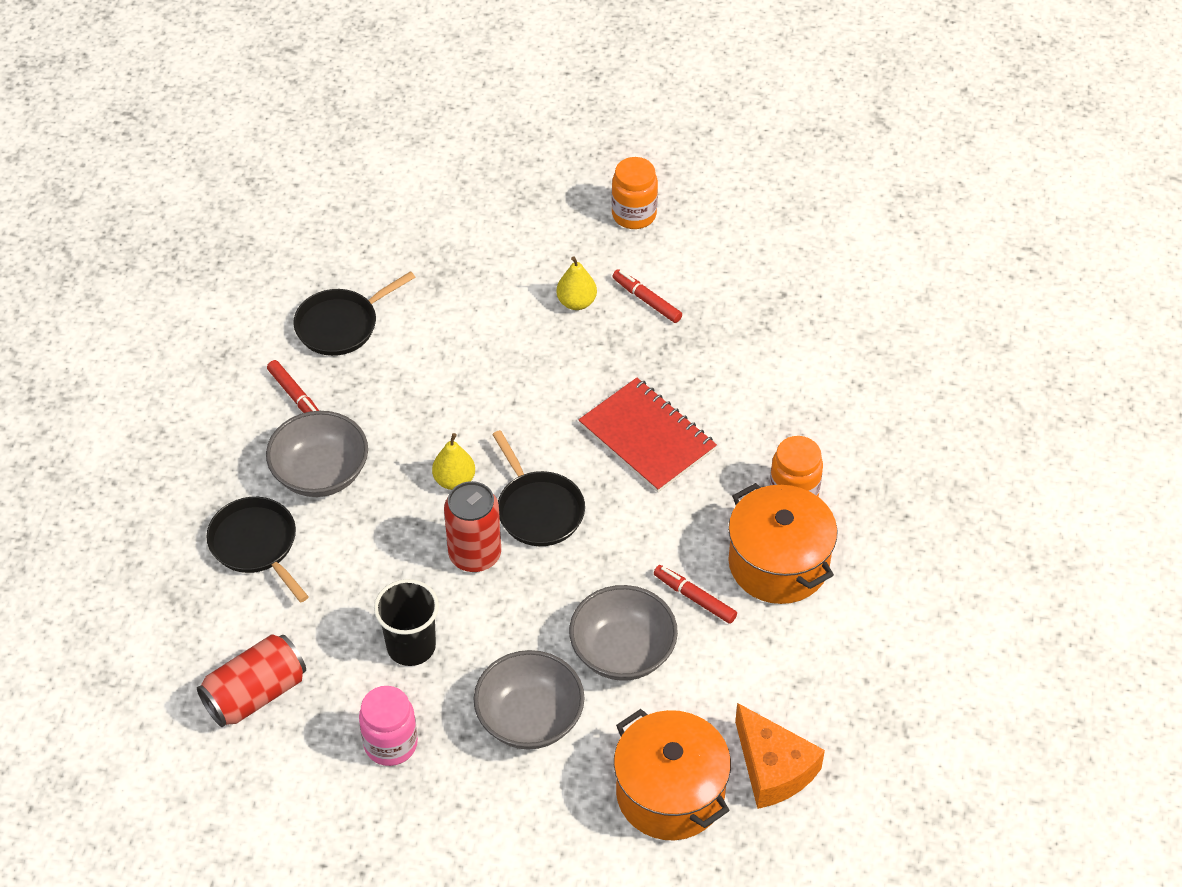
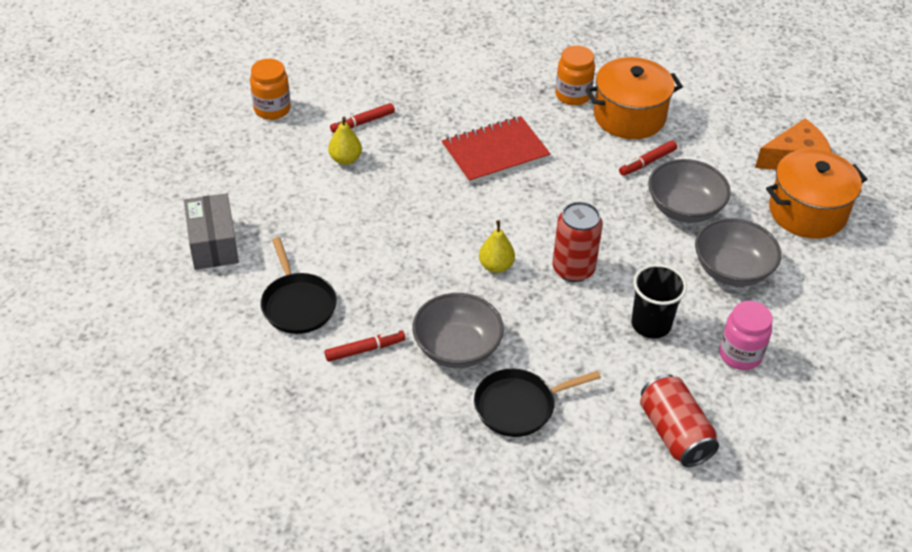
camera: 75 degrees left, 5 degrees down
black pan [492,430,585,546] -> none
none -> grey box [184,193,239,270]

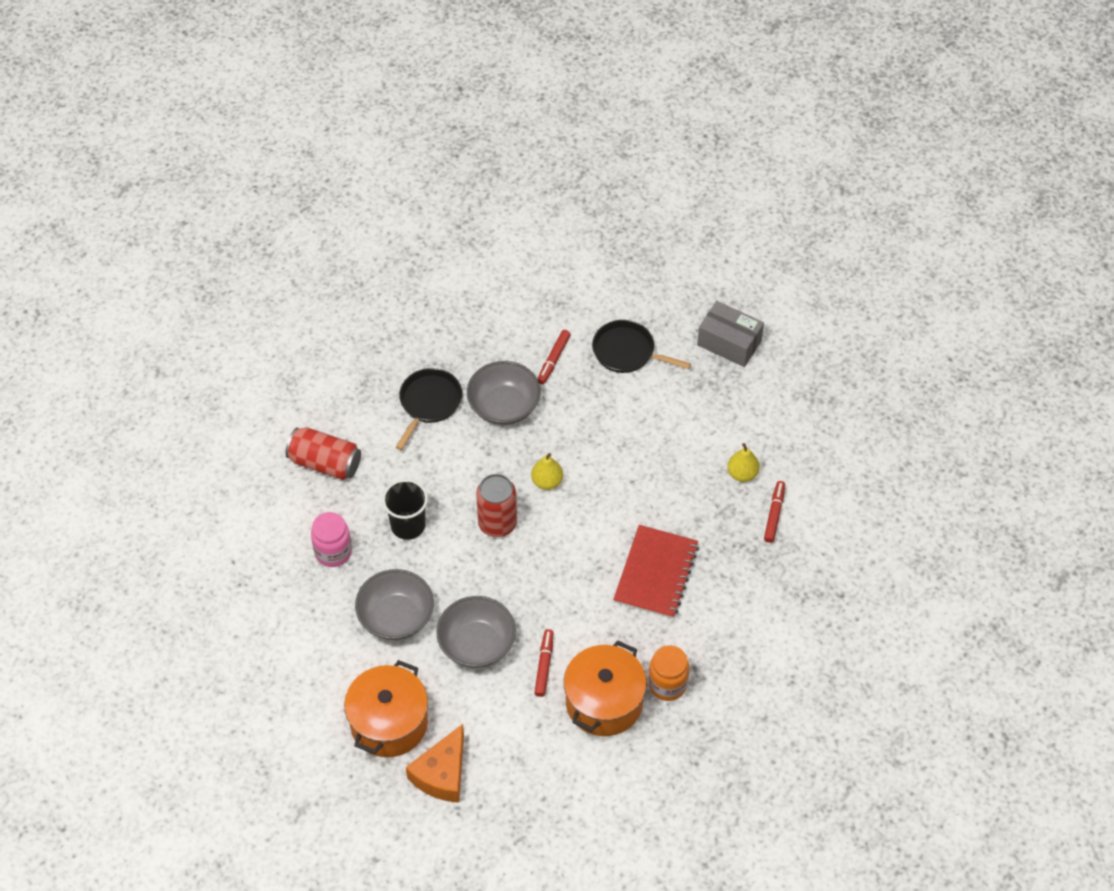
camera: 135 degrees right, 10 degrees up
orange jar [250,59,291,120] -> none

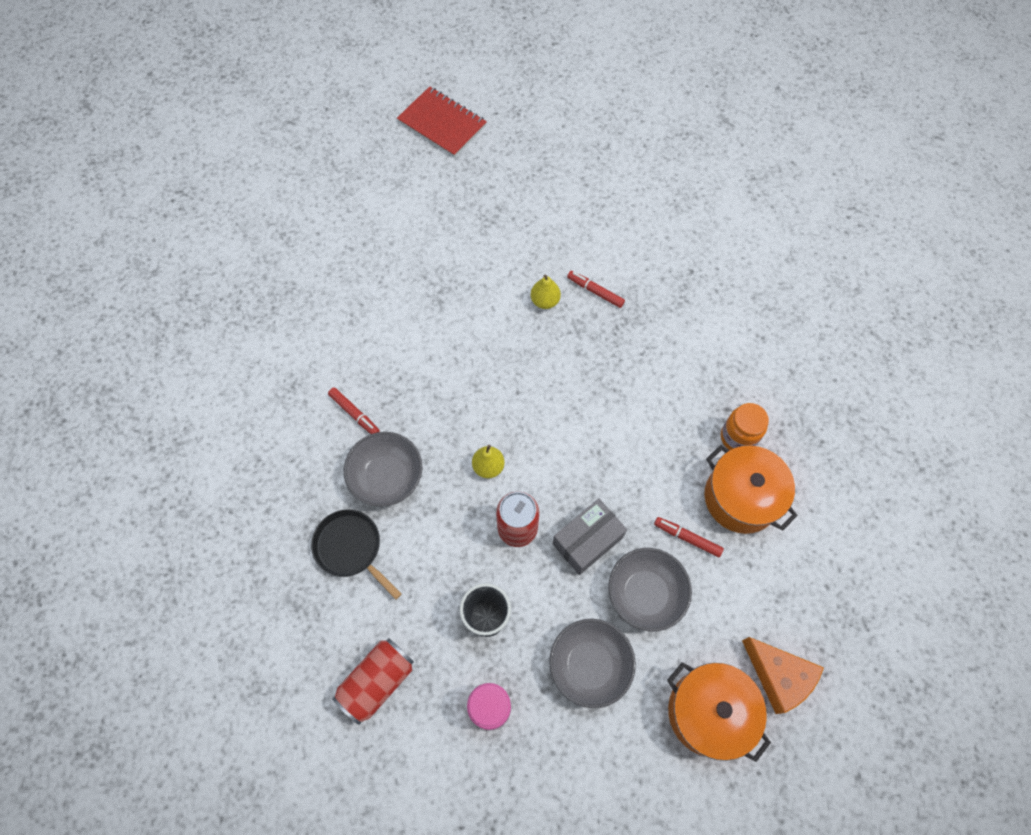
camera: 70 degrees left, 10 degrees up
black pan [592,320,691,373] -> none
red notebook [613,525,699,619] -> red notebook moved to [397,86,487,157]
grey box [697,301,764,367] -> grey box moved to [553,499,627,575]

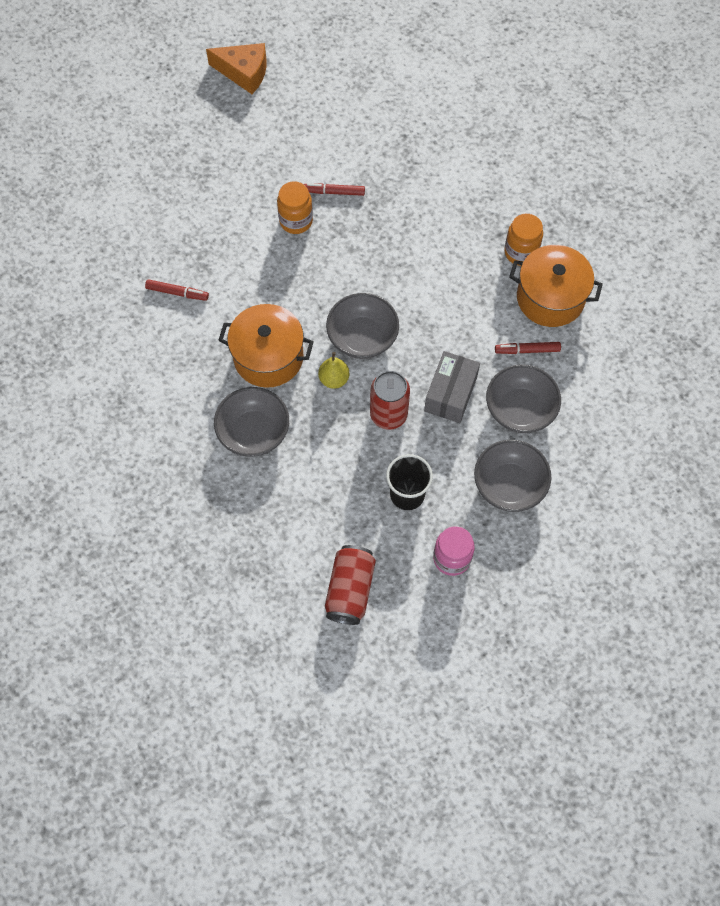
camera: 30 degrees left, 0 degrees up
black pan [311,509,402,600] -> none
red marker [328,387,380,434] -> red marker moved to [145,279,209,301]
red notebook [397,86,487,157] -> none
yellow pear [531,274,561,309] -> orange jar [277,181,313,234]
orange pot [667,662,771,762] -> orange pot moved to [218,304,314,388]
orange cheese [742,637,824,714] -> orange cheese moved to [206,43,267,94]
none -> grey bowl [326,293,399,359]

